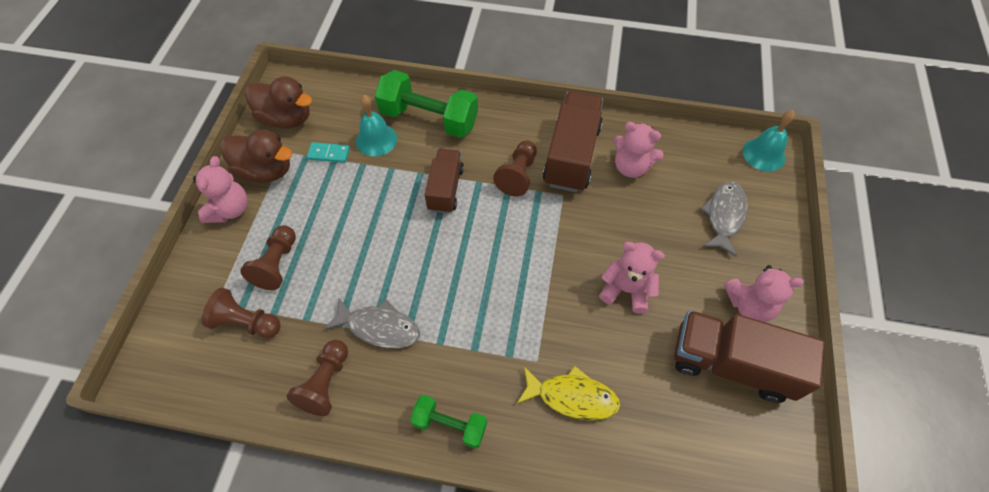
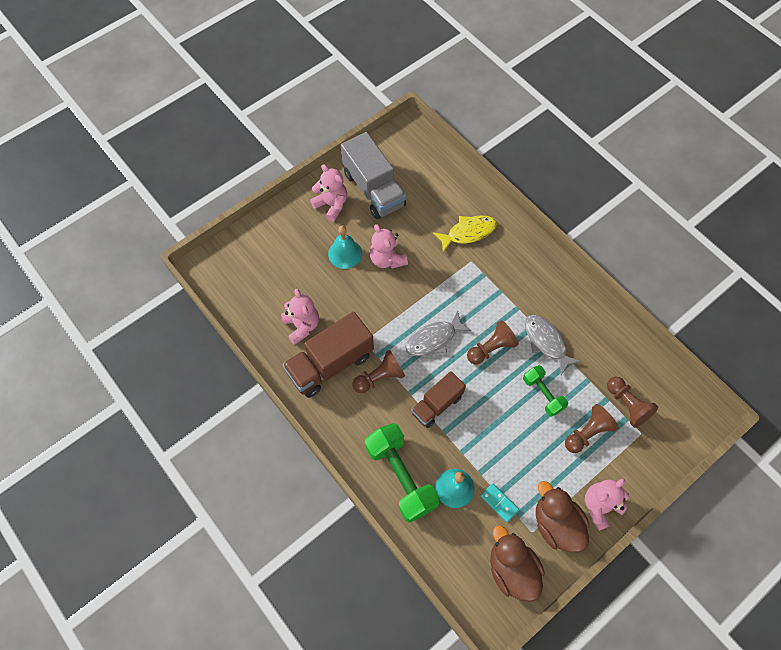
camera: 140 degrees left, 5 degrees up
brown pawn [286,340,348,416] -> brown pawn moved to [467,320,519,365]
green dumbbell [410,395,487,449] -> green dumbbell moved to [523,365,568,417]
yellow fish [517,366,620,421] -> yellow fish turned 105 degrees clockwise [433,215,497,252]
brown truck [674,310,825,403] -> grey truck [341,132,406,219]
grey fish [700,182,748,257] -> grey fish moved to [405,311,472,356]
turquoise bell [743,110,795,172] -> turquoise bell moved to [328,225,362,269]

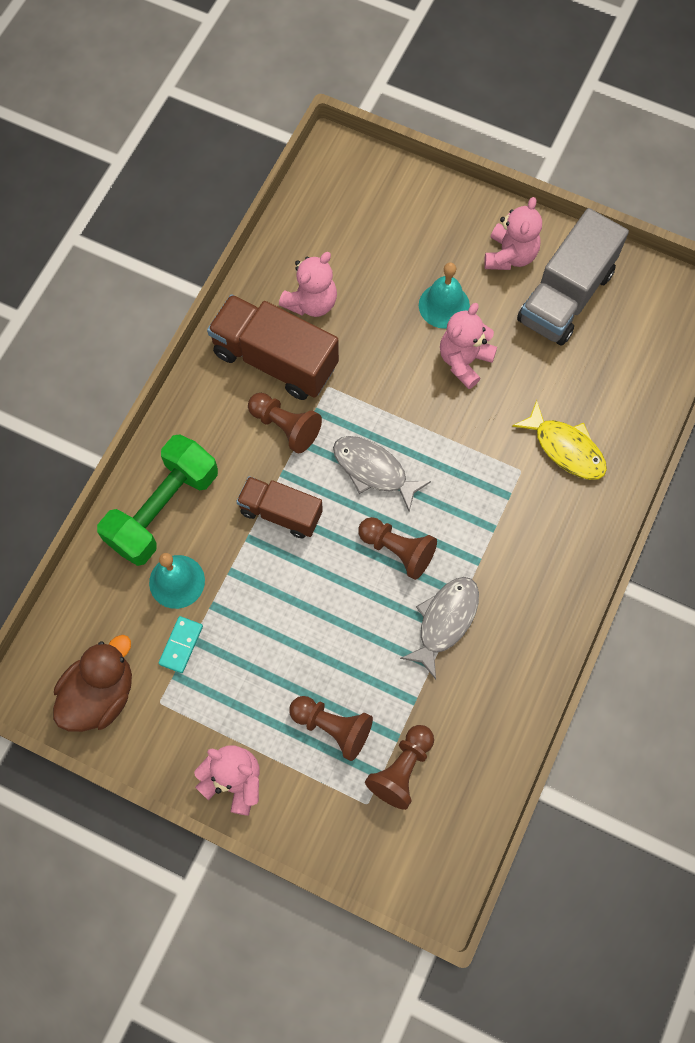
camera: 65 degrees right, 5 degrees up
green dumbbell [523,365,568,417] -> none
brown duck [536,481,590,553] -> none

